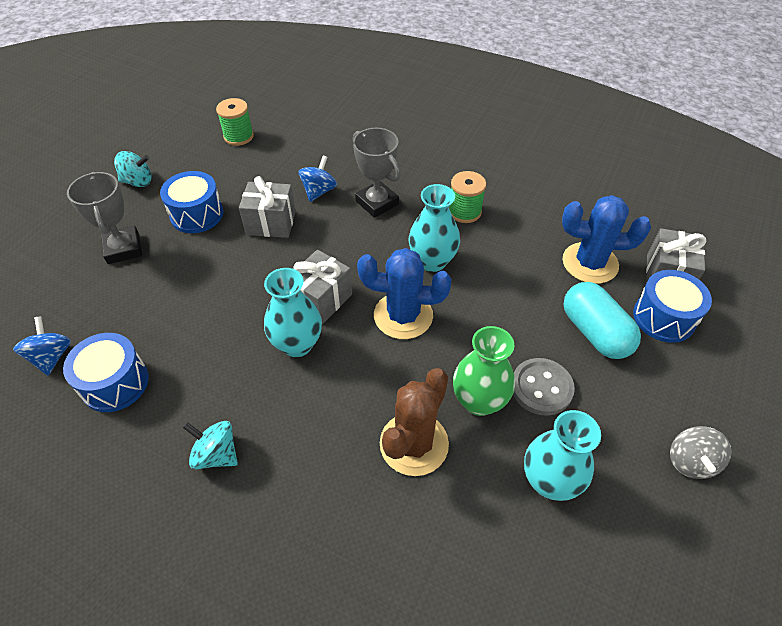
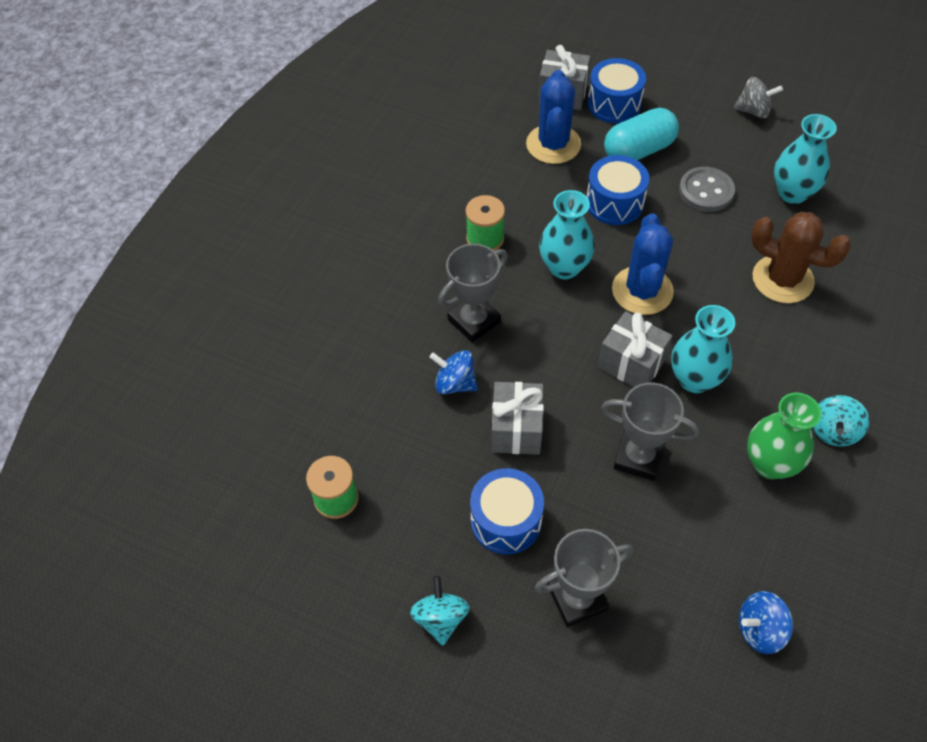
camera: 90 degrees left, 5 degrees up
blue drum [63,333,149,412] -> blue drum moved to [587,155,649,225]
green vase [453,326,515,416] -> green vase moved to [747,393,821,479]
none -> grey trophy [601,383,699,481]

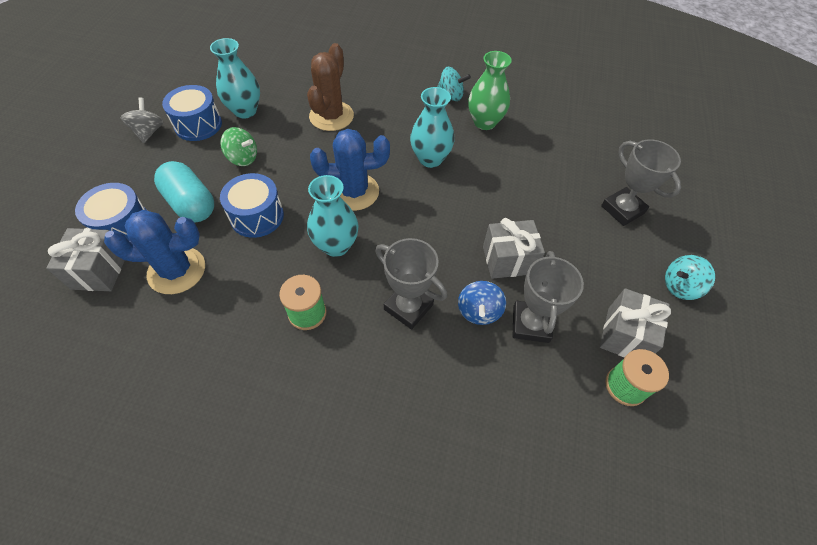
camera: 105 degrees left, 0 degrees up
blue drum [470,468,544,554] -> blue drum moved to [162,85,222,141]
grey gift [598,311,673,387] -> grey gift moved to [600,288,671,357]
grey trophy [601,383,699,481] -> grey trophy moved to [513,251,584,343]
grey button [679,167,735,212] -> green spinning top [220,127,257,166]
blue spinning top [739,591,793,654] -> none

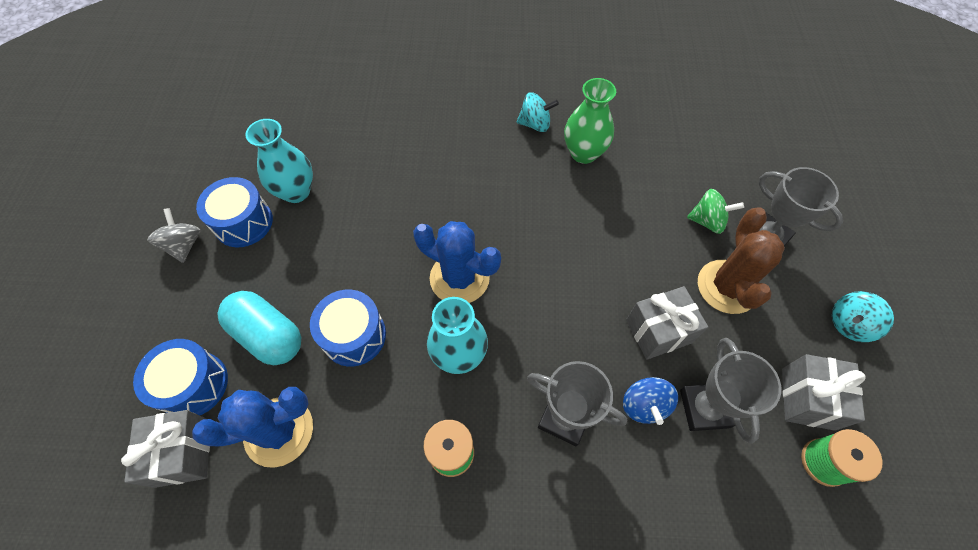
camera: 10 degrees left, 5 degrees up
green spinning top [220,127,257,166] -> green spinning top moved to [687,189,744,234]
brown cactus [307,43,354,131] -> brown cactus moved to [698,207,785,314]
blue cactus [310,129,390,211] -> blue cactus turned 45 degrees clockwise [413,221,501,303]
turquoise vase [410,87,454,168] -> none

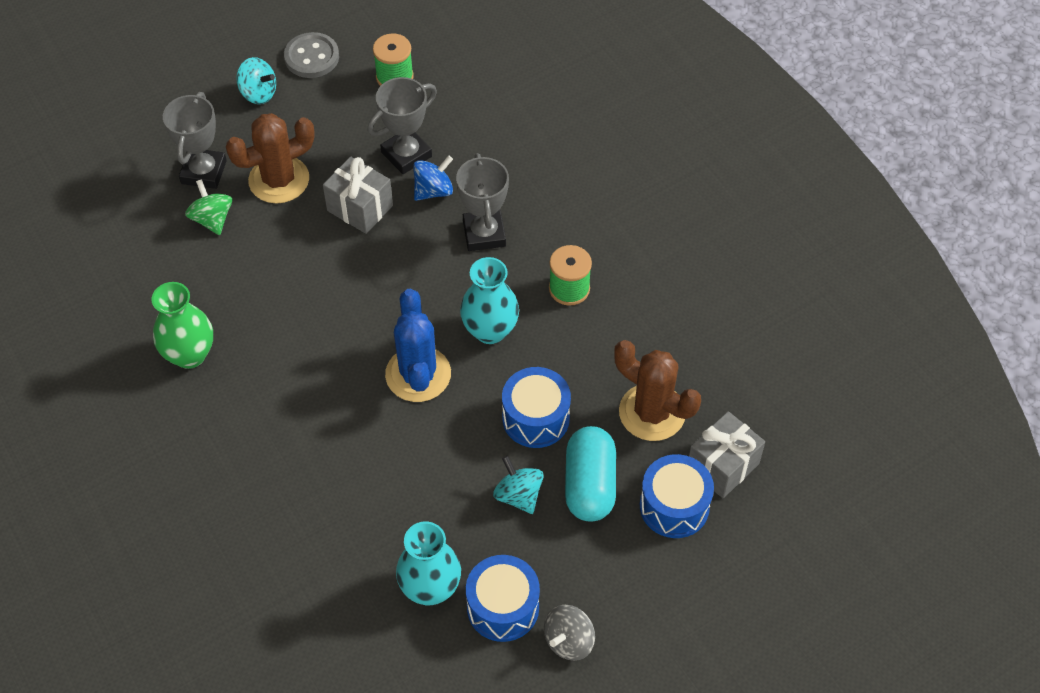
camera: 125 degrees left, 5 degrees down
blue cactus [192,387,313,468] -> brown cactus [614,340,701,441]
turquoise spinning top [517,92,559,132] -> turquoise spinning top moved to [493,456,544,514]
grey gift [782,354,866,431] -> none
none -> grey button [284,32,339,78]

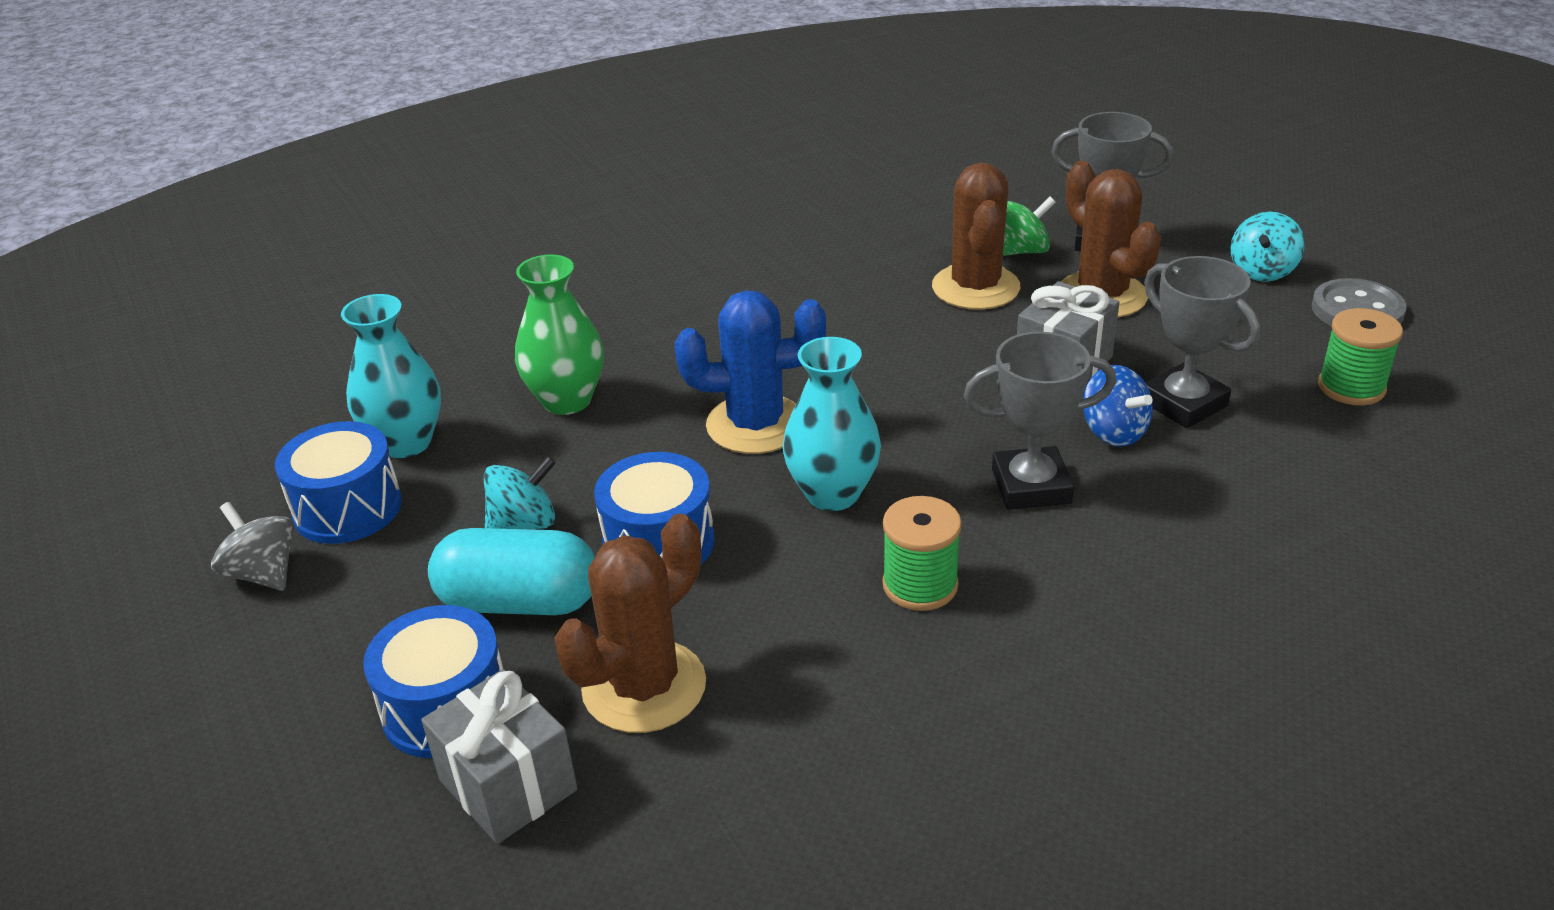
camera: 95 degrees right, 20 degrees down
green vase [152,282,213,369] -> green vase moved to [515,254,604,415]
none -> brown cactus [932,163,1020,310]

